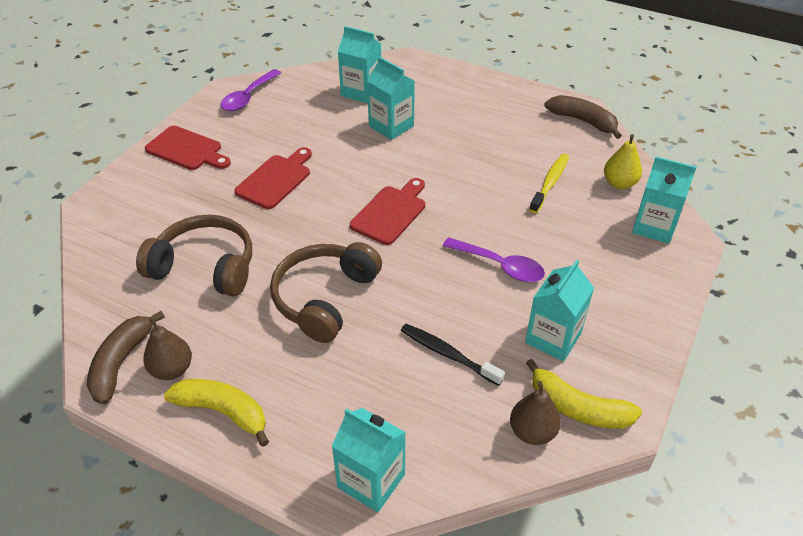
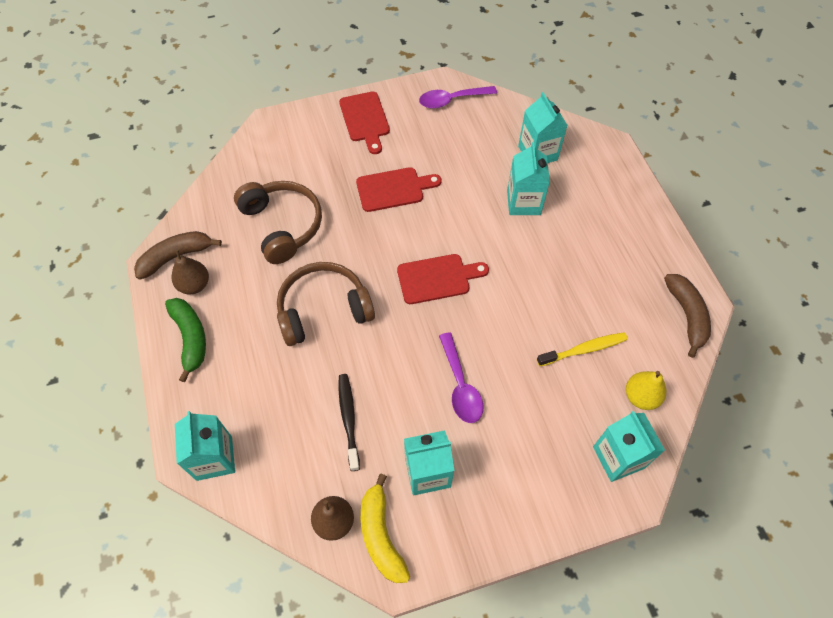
camera: 45 degrees right, 15 degrees up
yellow banana [164,379,269,447] -> green banana [165,298,206,382]

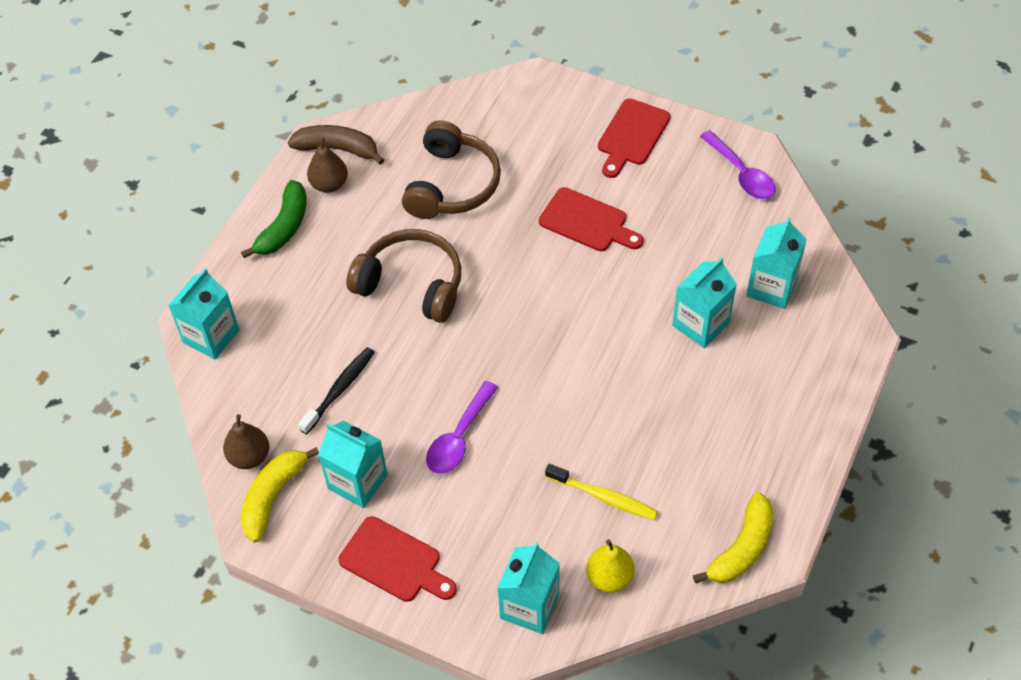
camera: 45 degrees right, 5 degrees down
red cutting board [397,254,489,304] -> red cutting board moved to [339,516,457,602]
purple spoon [419,86,497,109] -> purple spoon turned 150 degrees counterclockwise [700,130,776,199]
brown banana [664,274,711,358] -> yellow banana [693,492,773,583]

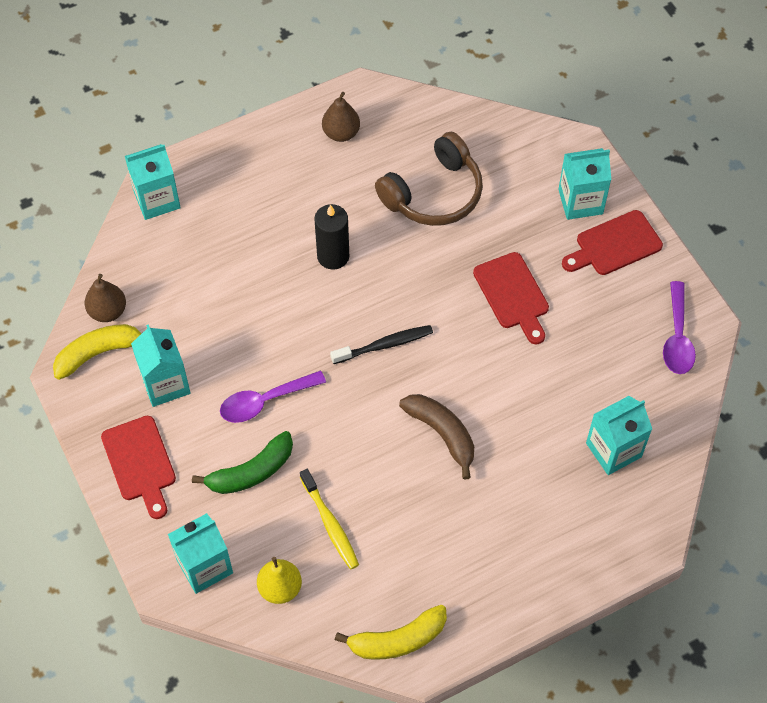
camera: 35 degrees right, 5 degrees up
green banana [241,180,306,258] -> green banana moved to [192,431,293,494]
brown banana [288,125,384,165] -> brown banana moved to [399,394,474,479]
black toothbrush [298,347,375,434] -> black toothbrush moved to [330,325,433,364]
brown headphones [346,229,461,323] -> black candle [314,204,349,270]
turquoise carton [672,257,737,348] -> turquoise carton moved to [558,148,611,220]

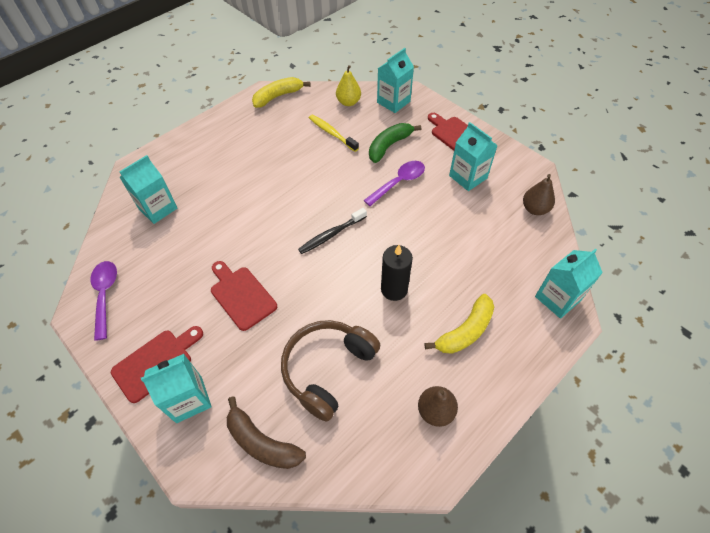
camera: 165 degrees right, 5 degrees down
yellow banana [53,324,142,380] -> yellow banana moved to [424,294,494,354]
brown banana [399,394,474,479] -> brown banana moved to [227,396,306,469]

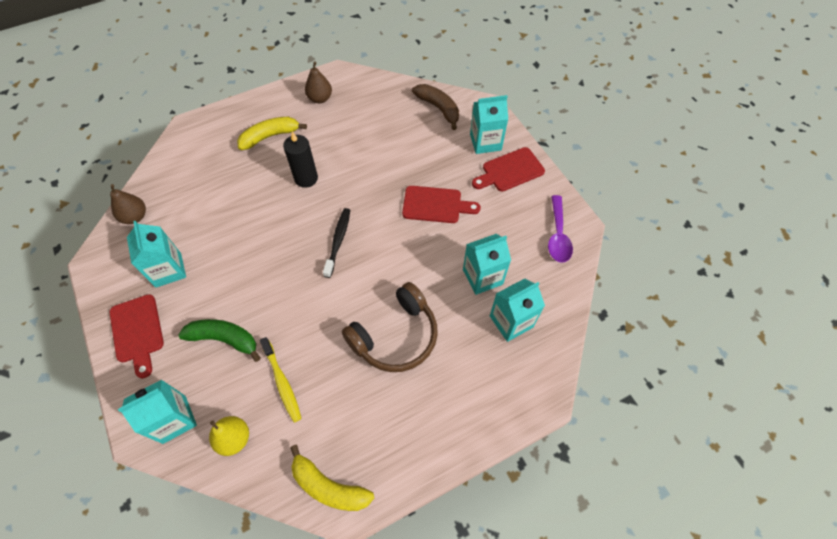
camera: 165 degrees left, 5 degrees up
red cutting board [211,261,277,331] -> red cutting board turned 60 degrees counterclockwise [402,186,481,223]
yellow banana [252,77,311,108] -> yellow banana turned 45 degrees clockwise [290,445,374,511]
brown headphones [281,320,380,422] -> brown headphones moved to [342,282,438,372]
black toothbrush [298,208,367,254] -> black toothbrush turned 60 degrees counterclockwise [323,208,350,278]
purple spoon [363,161,425,206] -> none
green banana [369,123,421,163] -> green banana turned 135 degrees counterclockwise [178,319,261,362]
turquoise carton [535,248,603,318] -> turquoise carton moved to [463,234,511,295]

